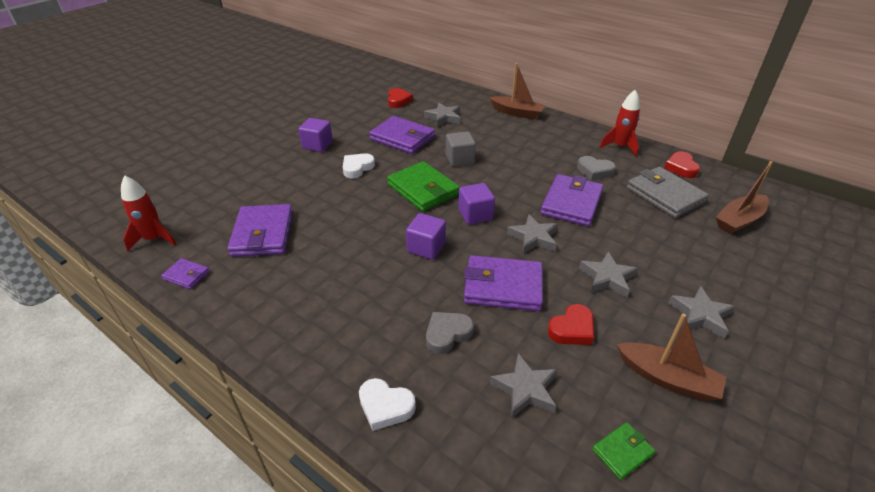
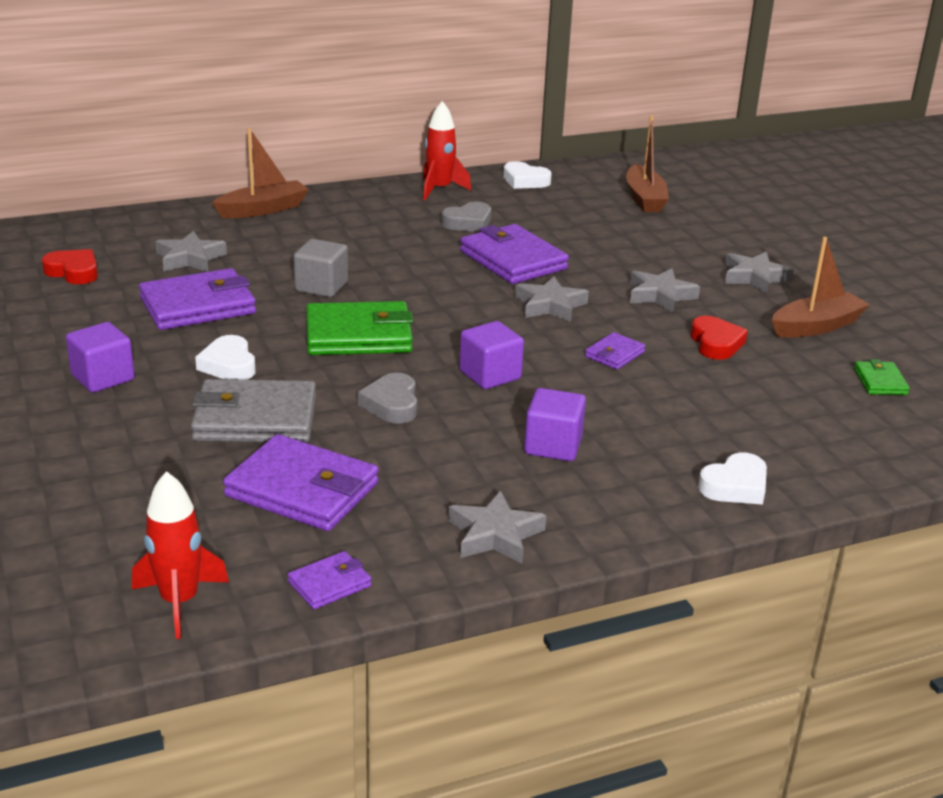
camera: 60 degrees left, 10 degrees down
grey heart [426,312,474,354] -> grey heart moved to [358,373,417,424]
purple cube [458,183,495,225] -> purple cube moved to [524,388,586,461]
purple wallet [464,255,543,311] -> purple wallet [585,332,645,369], size x0.49
grey star [490,353,557,418] -> grey star moved to [448,491,546,564]
grey wallet [627,167,709,218] -> grey wallet moved to [191,379,316,443]
red heart [664,151,700,178] -> white heart [503,161,552,189]

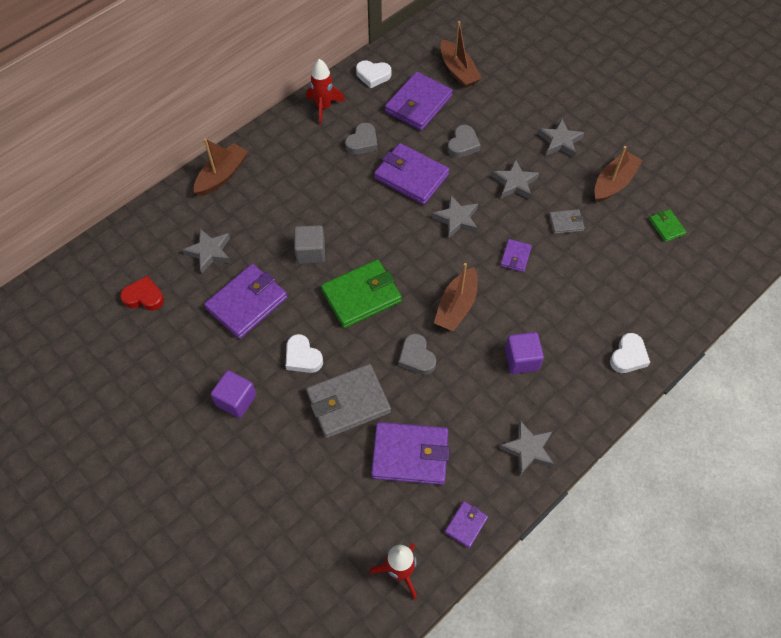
camera: 20 degrees left, 30 degrees up
purple cube [459,321,524,389] -> brown boat [434,263,478,331]
red heart [690,316,748,360] -> grey wallet [549,209,585,234]
none -> purple wallet [385,72,453,131]
none -> grey heart [447,125,481,158]

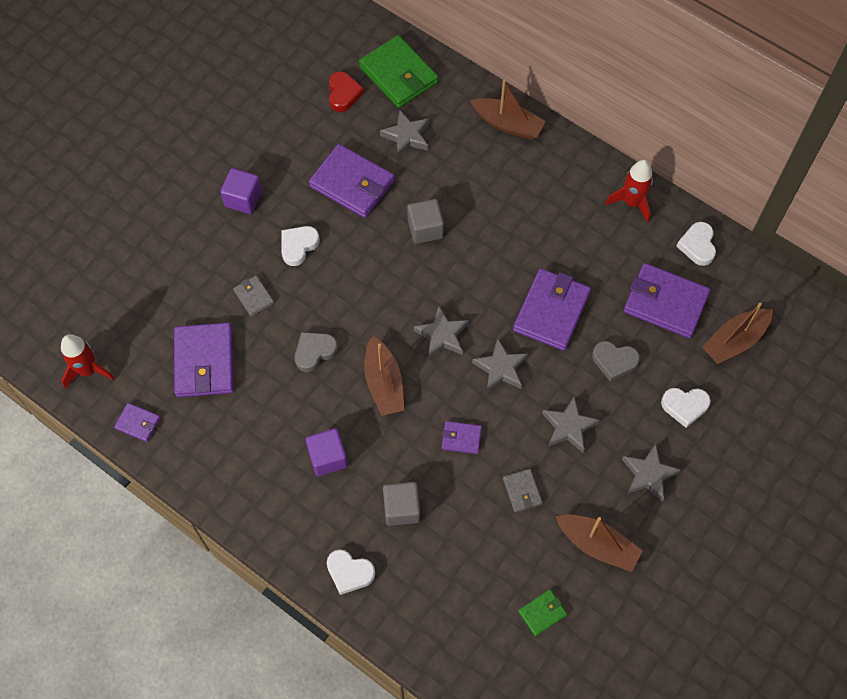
camera: 80 degrees right, 5 degrees up
grey wallet [306,364,391,438] -> grey wallet [233,275,274,316], size x0.49
green wallet [321,259,402,328] -> green wallet moved to [359,35,438,108]
grey heart [345,123,377,155] -> none
brown boat [434,263,478,331] -> brown boat turned 120 degrees counterclockwise [364,336,405,416]
grey star [499,421,554,475] -> grey star moved to [414,306,469,359]
none -> grey cube [383,482,420,526]
none -> white heart [661,388,711,428]

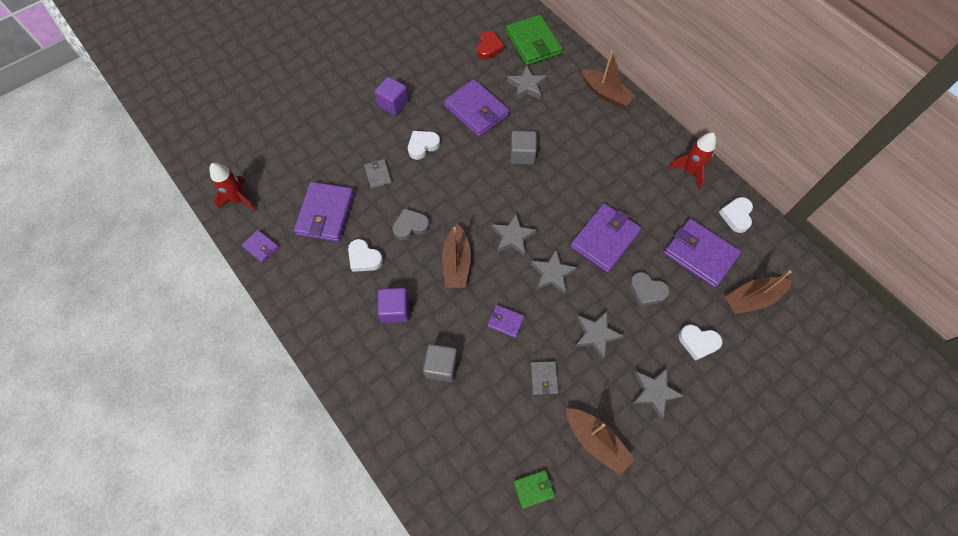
camera: 15 degrees right, 0 degrees up
white heart [327,549,375,595] -> white heart moved to [348,239,383,272]

